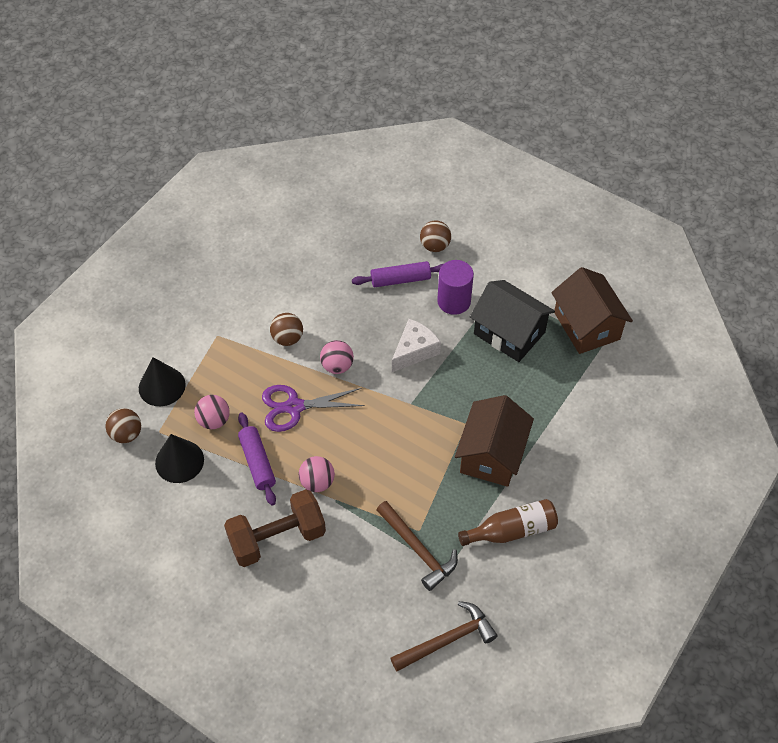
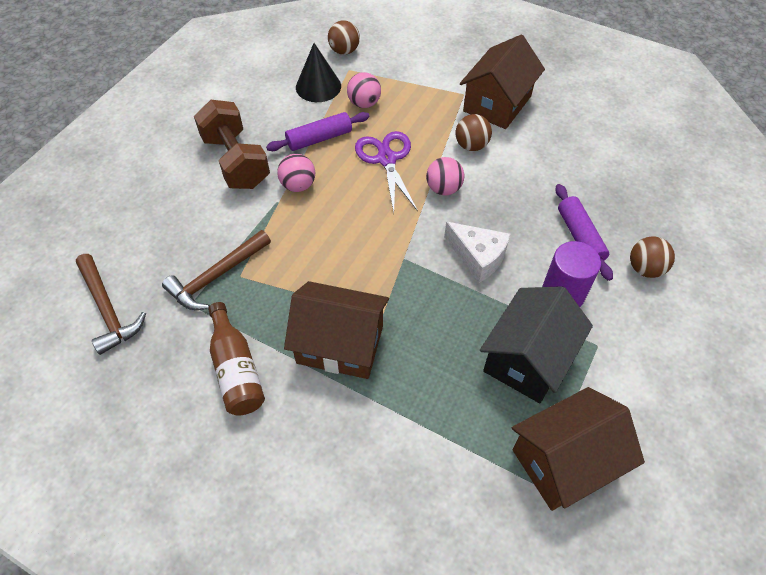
camera: 85 degrees right, 0 degrees up
black cone [139,357,186,406] -> none
none -> brown house [460,35,545,129]

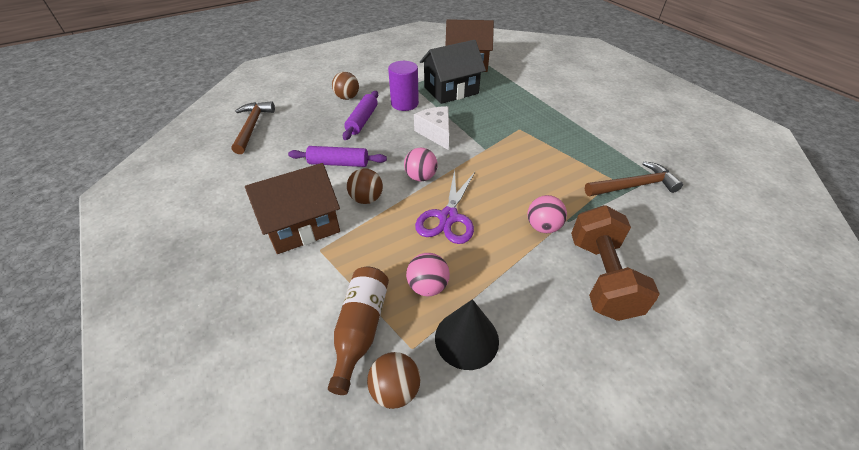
camera: 150 degrees left, 10 degrees down
brown hammer [76,254,146,355] -> brown hammer moved to [232,101,275,154]
brown bottle [208,302,265,415] -> brown bottle moved to [328,267,389,395]
purple rolling pin [266,112,370,151] -> purple rolling pin moved to [288,146,387,167]
brown house [284,281,389,379] -> none

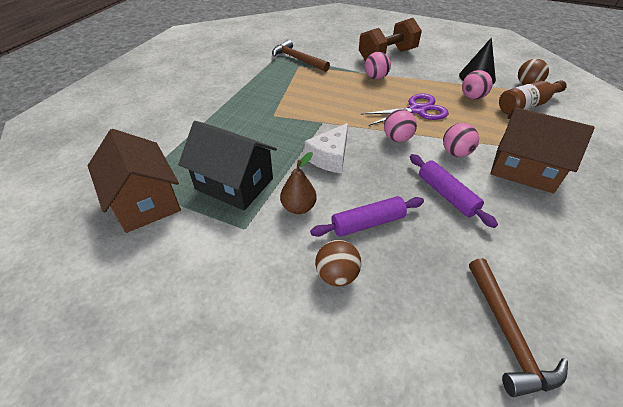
camera: 125 degrees left, 0 degrees up
brown hammer [232,101,275,154] -> brown hammer turned 60 degrees counterclockwise [469,258,568,397]
brown ball [347,168,383,204] -> pink ball [443,123,479,157]
purple cylinder [388,61,419,111] -> brown pear [280,152,317,214]

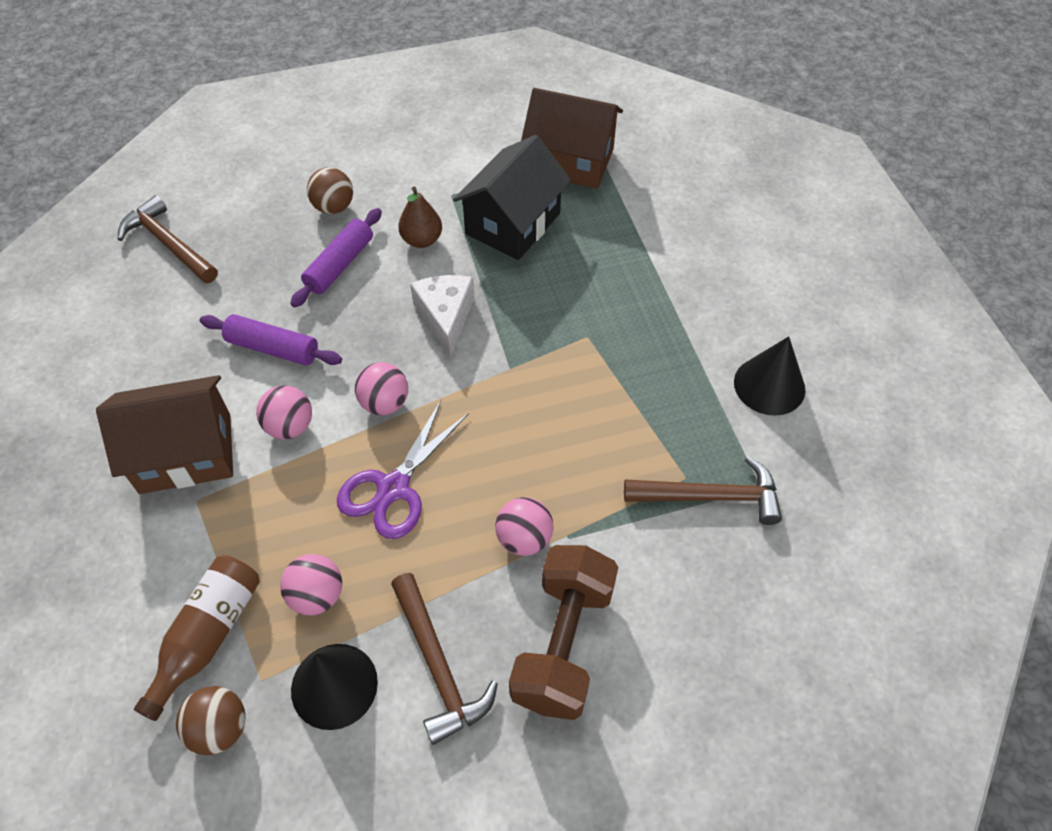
camera: 140 degrees right, 10 degrees up
black house [178,121,277,211] -> black house turned 45 degrees counterclockwise [453,135,571,260]
none -> brown hammer [391,573,498,745]
none -> black cone [734,336,805,416]

